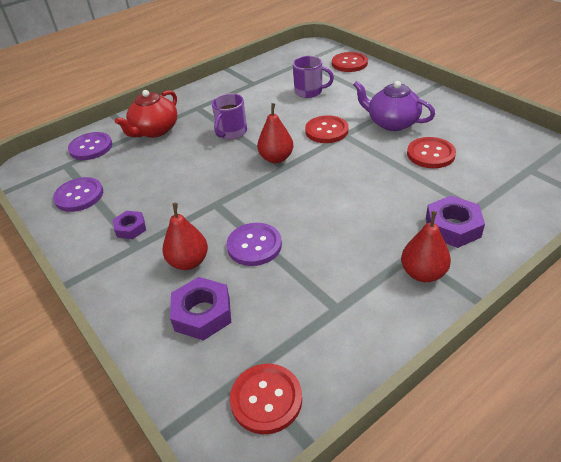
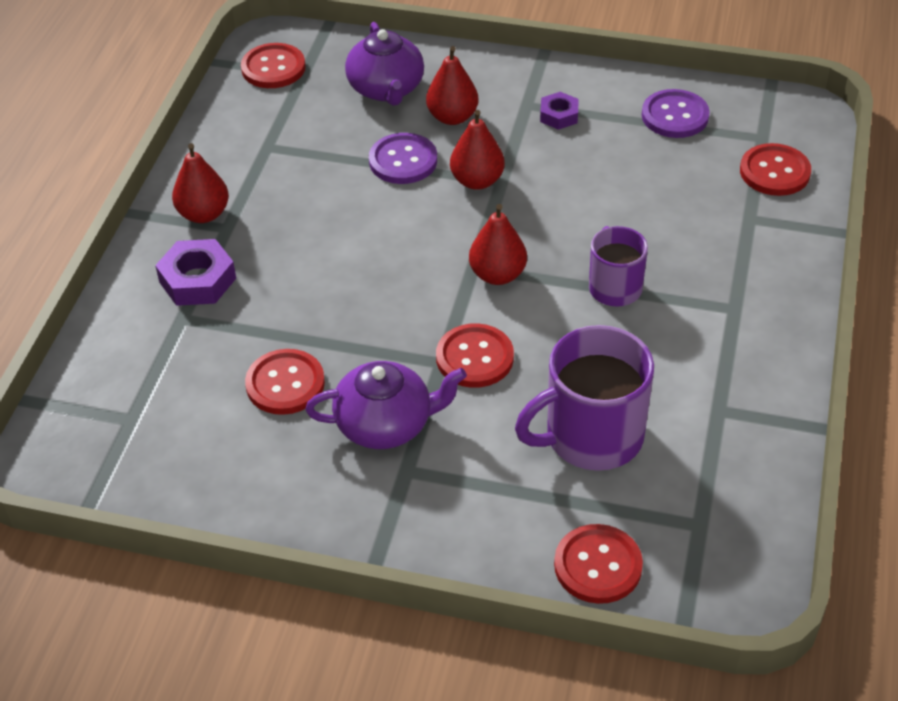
camera: 140 degrees right, 5 degrees up
purple button [68,132,112,160] -> red button [740,143,811,196]
red teapot [115,90,178,138] -> none
purple nut [170,277,231,341] -> purple teapot [345,22,424,106]
purple mug [293,56,334,98] -> purple mug [515,325,654,471], size x1.65
none -> red pear [450,110,505,190]

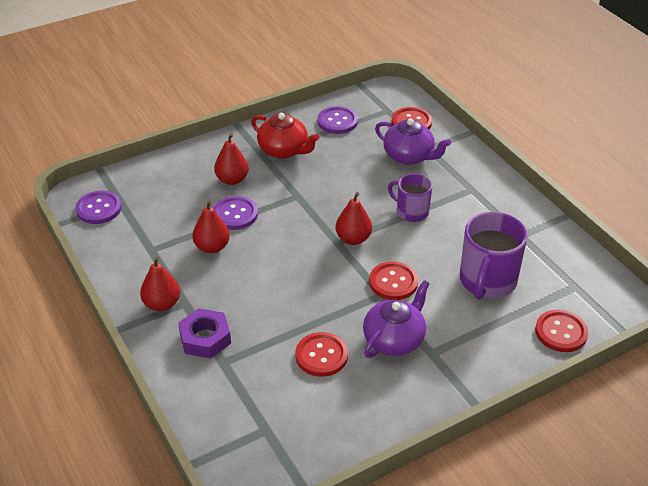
camera: 45 degrees left, 5 degrees down
red button [241,43,306,88] -> purple button [75,191,122,224]
purple teapot [345,22,424,106] -> purple teapot moved to [375,119,451,165]
red pear [450,110,505,190] -> red pear moved to [192,200,230,253]
purple nut [540,92,579,130] -> red teapot [251,113,320,159]

